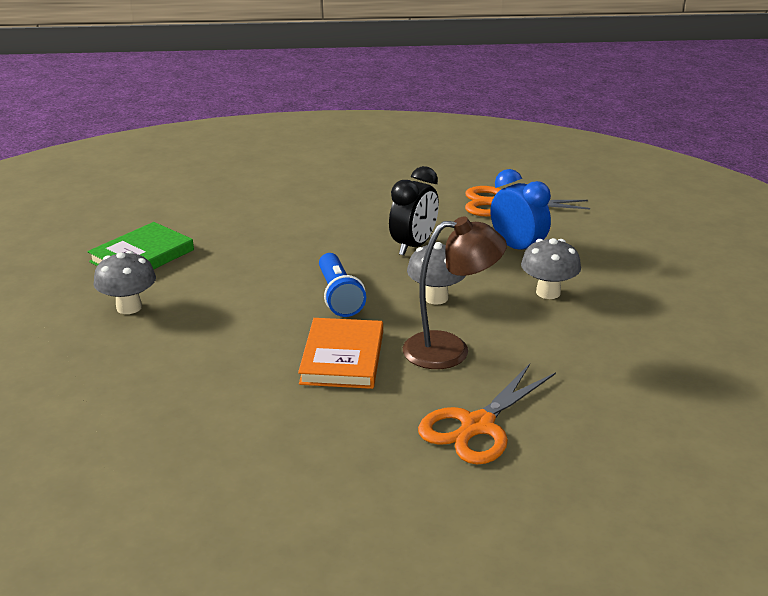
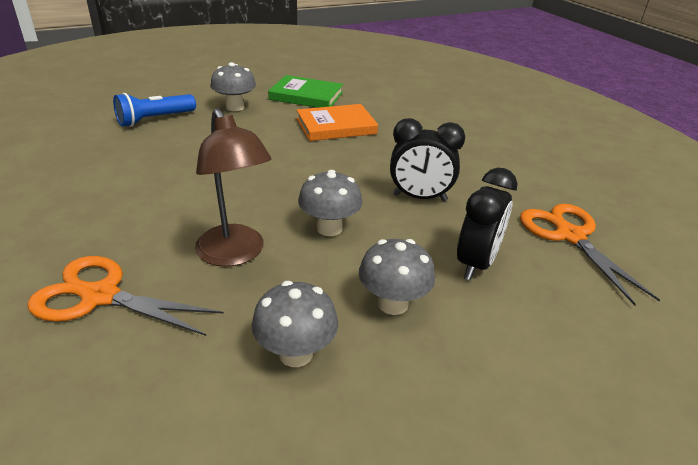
camera: 65 degrees right, 5 degrees up
orange book [298,318,383,389] -> orange book moved to [296,104,378,141]
blue flashlight [319,253,366,317] -> blue flashlight moved to [113,93,196,127]
blue clock [491,169,551,250] -> black clock [457,168,518,280]
none -> grey mushroom [252,281,338,367]

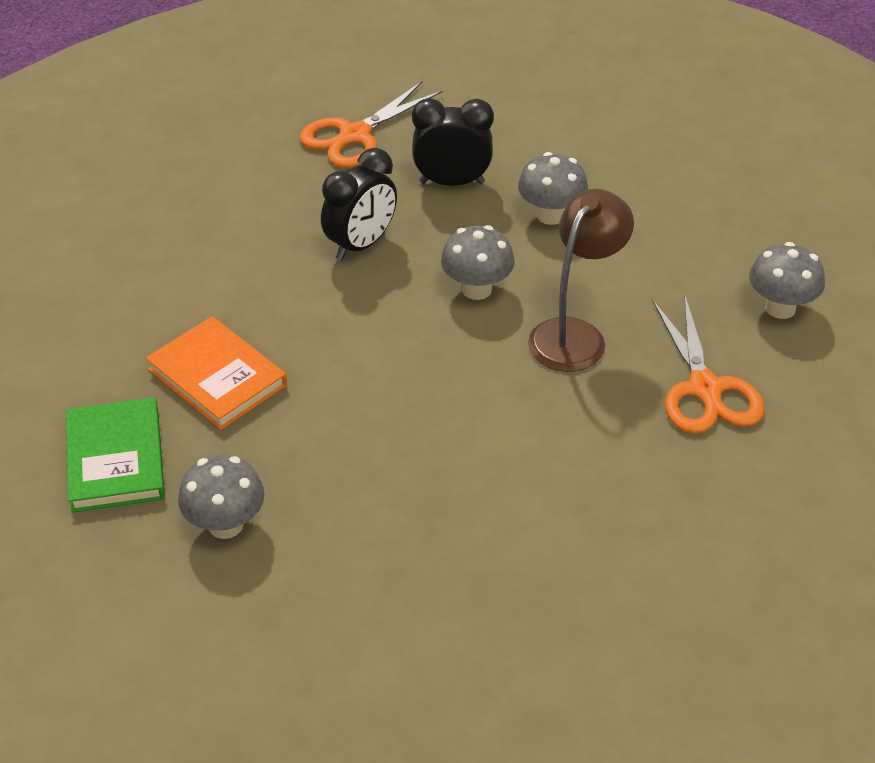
camera: 115 degrees left, 10 degrees up
blue flashlight [113,93,196,127] -> none
grey mushroom [252,281,338,367] -> grey mushroom moved to [749,242,825,319]
black clock [390,118,465,201] -> black clock turned 60 degrees clockwise [321,148,397,260]

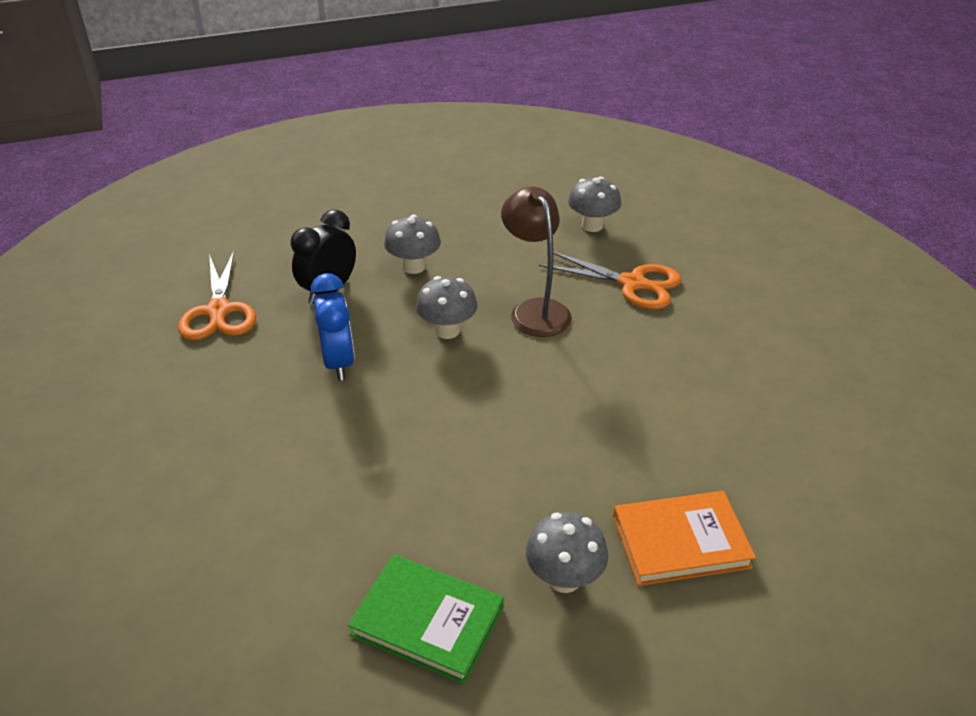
camera: 55 degrees left, 5 degrees down
orange book [146,316,287,430] -> orange book moved to [613,491,756,586]
black clock [321,148,397,260] -> blue clock [311,273,355,381]

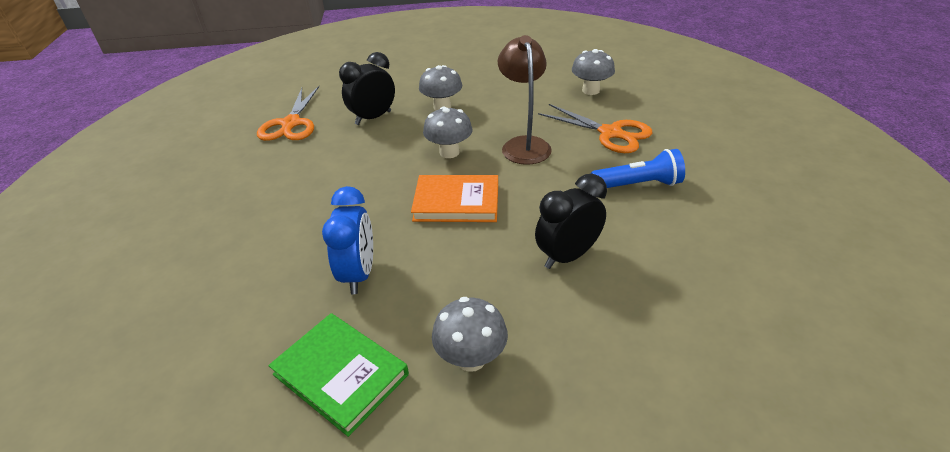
camera: 15 degrees right, 0 degrees up
blue clock [311,273,355,381] -> blue clock moved to [322,186,373,294]
orange book [613,491,756,586] -> orange book moved to [411,175,498,222]
none -> black clock [535,174,607,269]
none -> blue flashlight [591,149,685,188]

